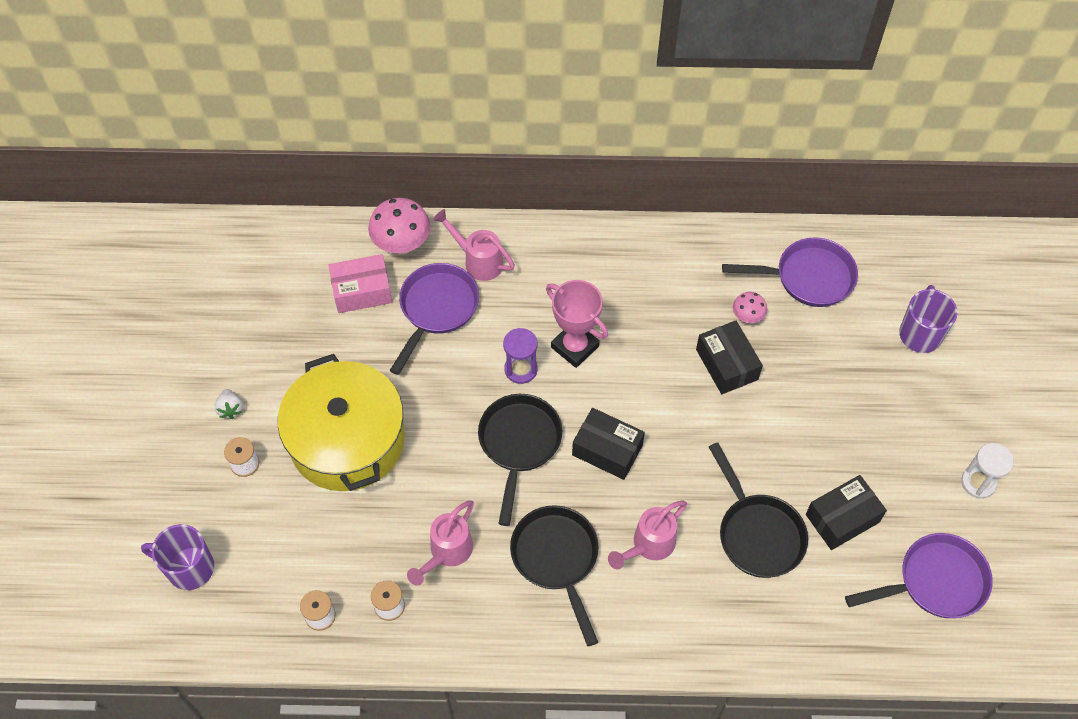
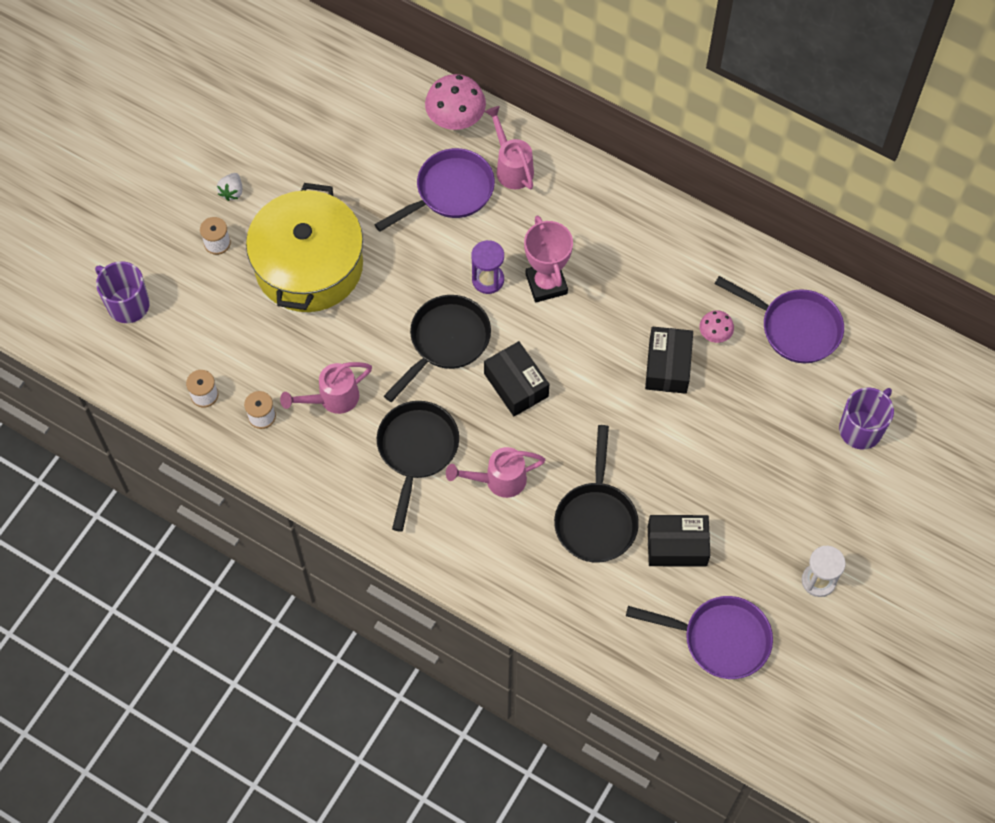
camera: 30 degrees right, 5 degrees up
pink box [328,254,392,313] -> none

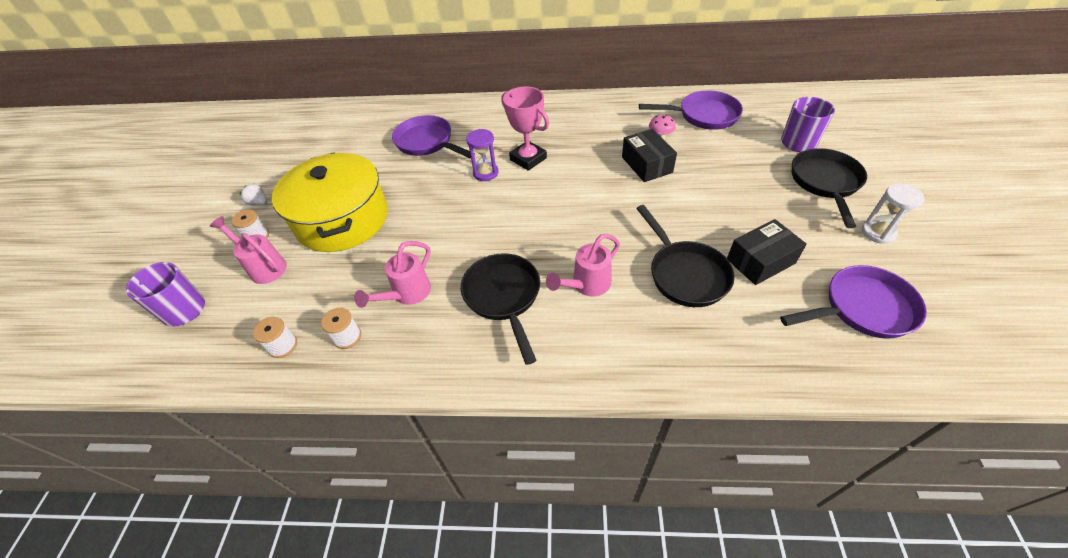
camera: 25 degrees left, 15 degrees down
white strawberry [217,173,242,201] -> white strawberry turned 135 degrees clockwise [240,184,267,206]
purple pan [374,148,495,232] -> purple pan turned 75 degrees counterclockwise [392,115,475,158]
black pan [384,295,491,402] -> black pan moved to [792,148,867,228]
pink mushroom [425,74,486,130] -> none
black box [484,341,549,417] -> none
pink watering can [485,106,534,189] -> pink watering can moved to [210,216,287,284]

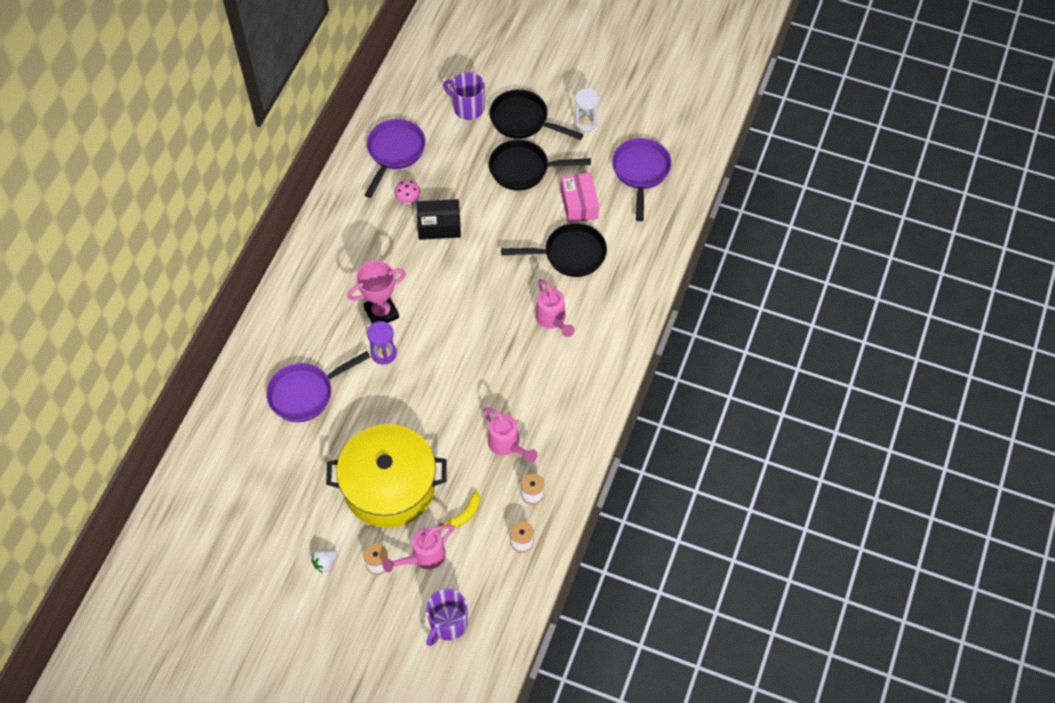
camera: 75 degrees left, 10 degrees up
black pan [461,253,540,365] -> black pan moved to [489,139,591,191]
black box [727,219,807,285] -> pink box [560,172,599,223]
none -> yellow banana [438,491,480,528]

